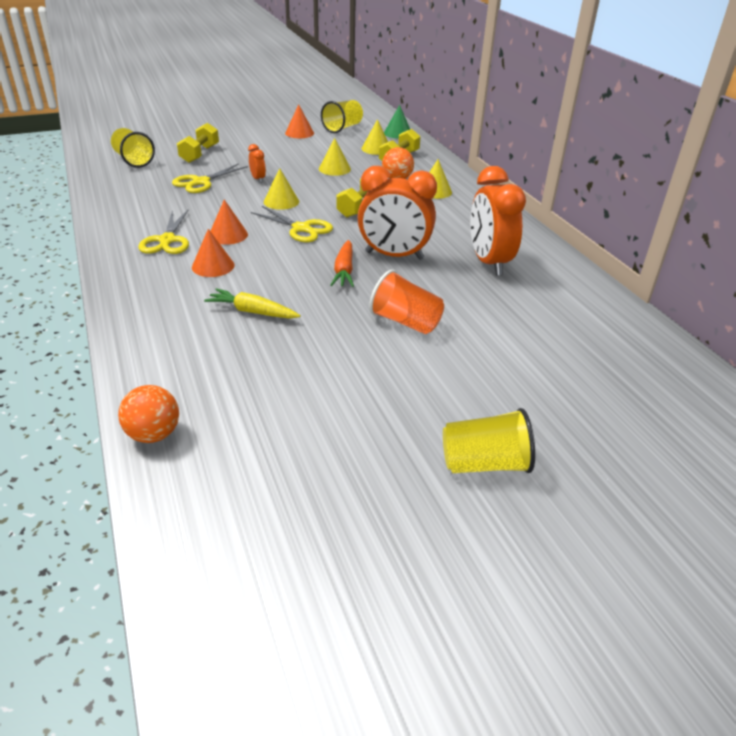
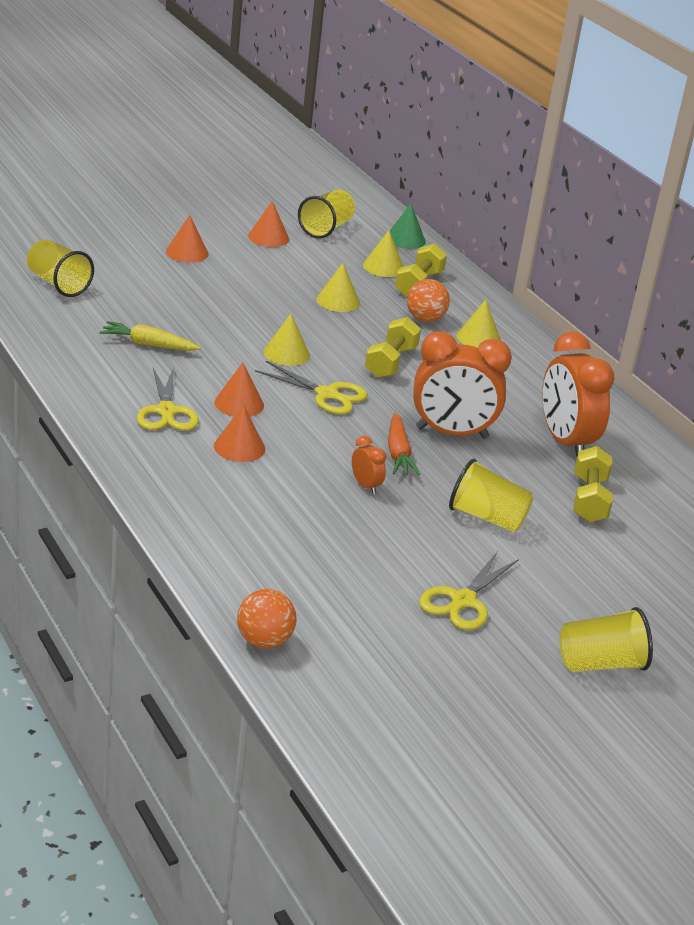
camera: 10 degrees left, 5 degrees down
yellow scissors [172,163,248,193] -> yellow scissors moved to [419,551,519,630]
yellow dumbbell [177,123,219,163] -> yellow dumbbell moved to [574,446,613,523]
yellow carrot [204,288,301,319] -> yellow carrot moved to [99,321,201,351]
orange clock [248,144,266,183] -> orange clock moved to [352,436,386,494]
orange cup [369,270,444,334] -> yellow cup [449,459,533,532]
none -> orange cone [166,215,209,263]

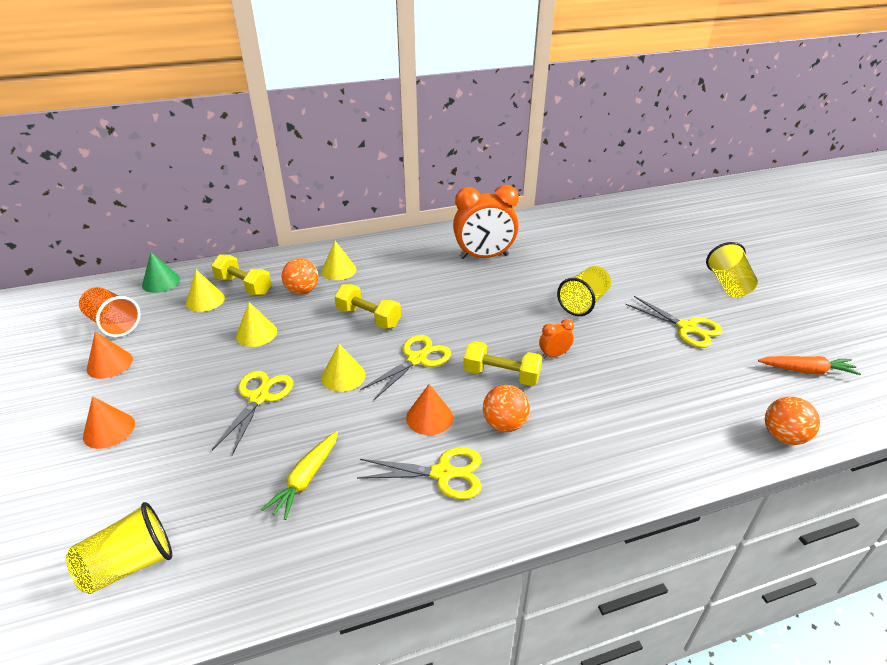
camera: 75 degrees left, 5 degrees up
orange cone [214,405,265,462] -> orange ball [483,385,530,432]
yellow cup [298,190,355,239] -> orange cup [79,287,141,337]
orange carrot [388,413,420,475] -> orange carrot moved to [758,356,861,375]
orange clock [413,331,512,439] -> none
yellow dumbbell [574,446,613,523] -> yellow dumbbell moved to [463,341,542,386]
none -> yellow scissors [212,371,293,455]

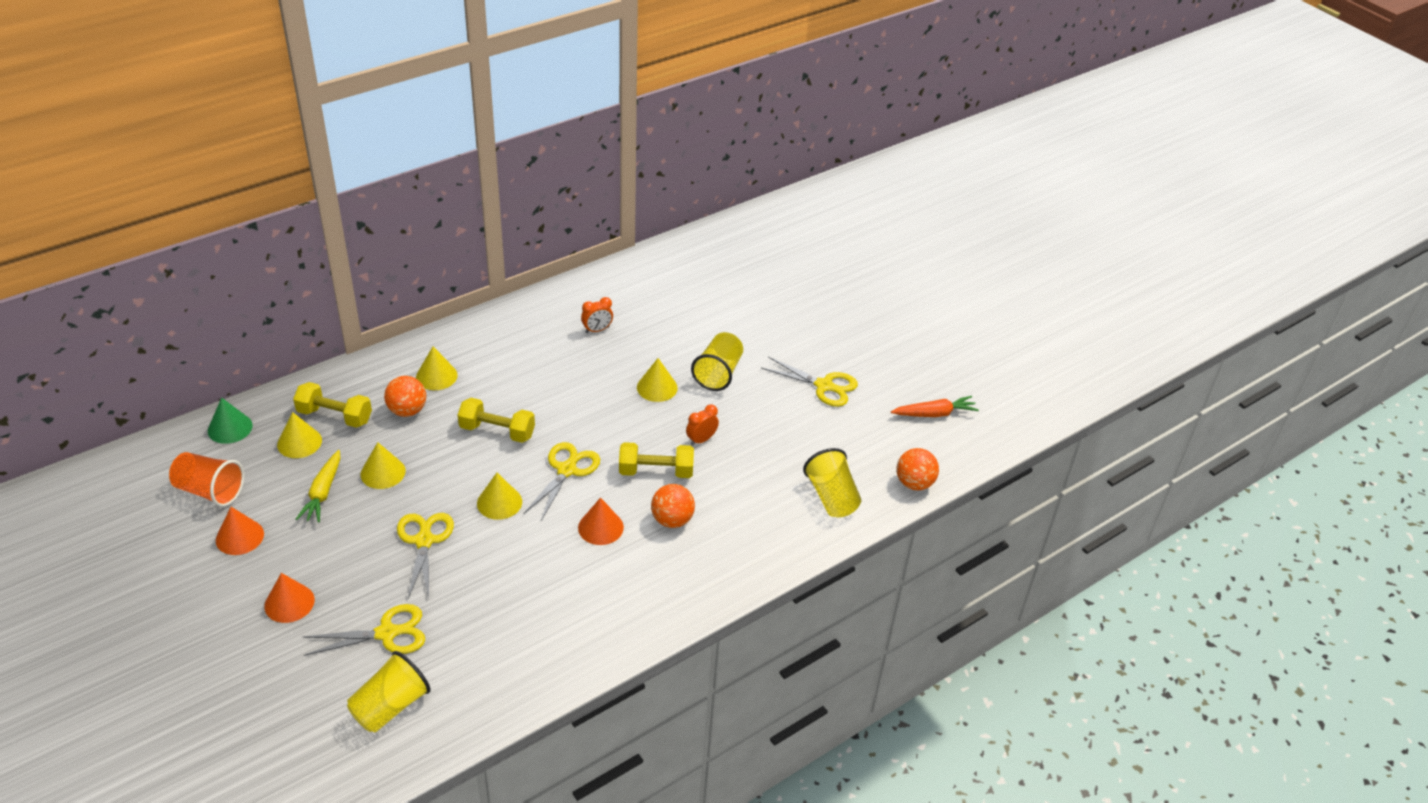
camera: 20 degrees left, 5 degrees up
yellow carrot [261,431,338,520] -> yellow carrot moved to [296,450,340,523]
yellow scissors [357,447,481,499] -> yellow scissors moved to [303,604,425,656]
orange clock [453,185,519,259] -> orange clock [581,297,613,333], size x0.44
yellow cup [706,242,758,297] -> yellow cup moved to [803,448,861,517]
none -> yellow cone [637,358,678,402]

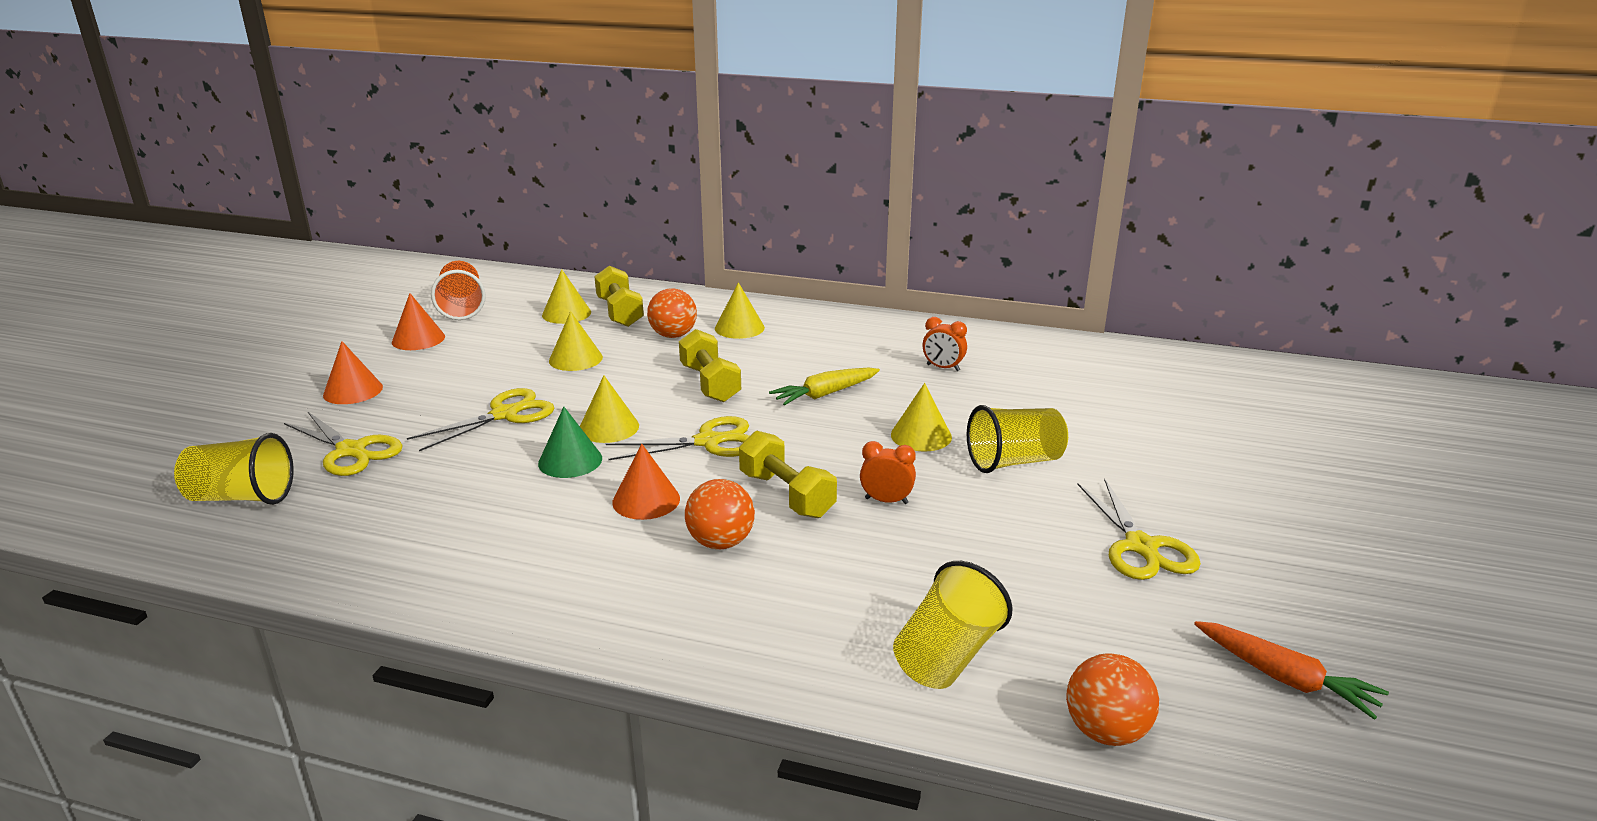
camera: 55 degrees right, 15 degrees down
green cone [208,398,253,444] -> green cone moved to [538,407,602,478]
yellow carrot [296,450,340,523] -> yellow carrot moved to [769,368,880,405]

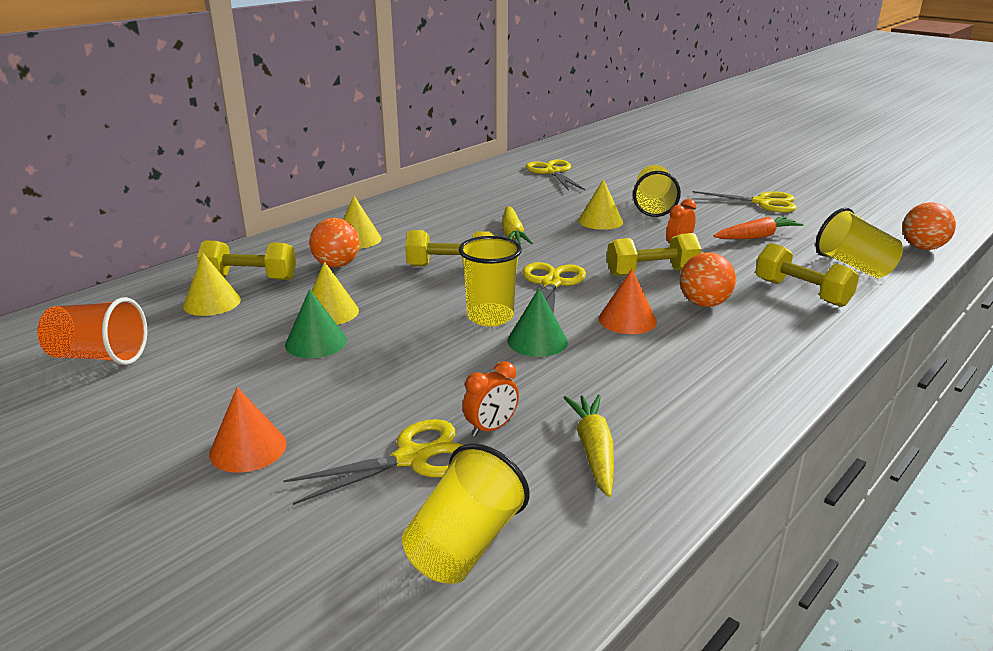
camera: 65 degrees left, 0 degrees up
orange cone [392,293,445,350] -> none
yellow scissors [407,388,554,451] -> yellow scissors moved to [526,159,585,191]
yellow cone [580,375,639,443] -> yellow cup [459,236,522,326]
orange clock [923,317,967,371] -> orange clock moved to [463,361,519,437]
orange carrot [1194,621,1389,720] -> orange carrot moved to [714,216,804,239]
none -> green cone [285,289,347,358]
none -> yellow carrot [563,395,614,497]
none -> yellow dumbbell [755,243,859,307]

